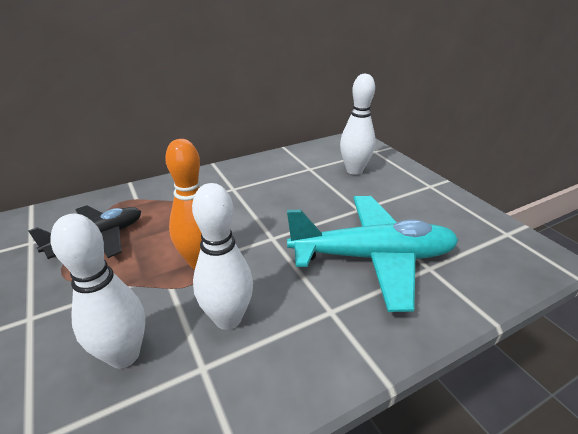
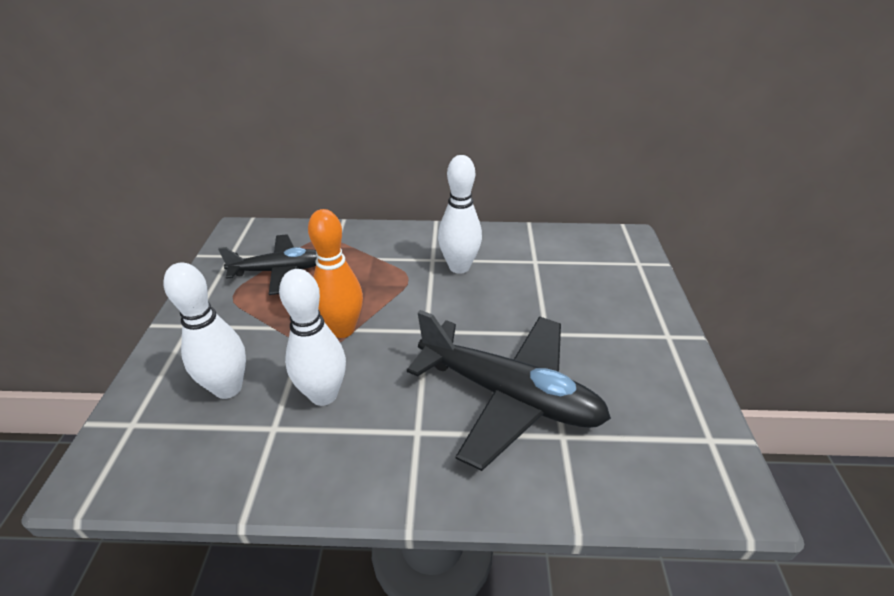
camera: 30 degrees right, 5 degrees up
turquoise plane [287,196,458,312] -> black plane [407,310,611,471]
white bowling pin [340,74,376,175] -> white bowling pin moved to [438,155,482,274]

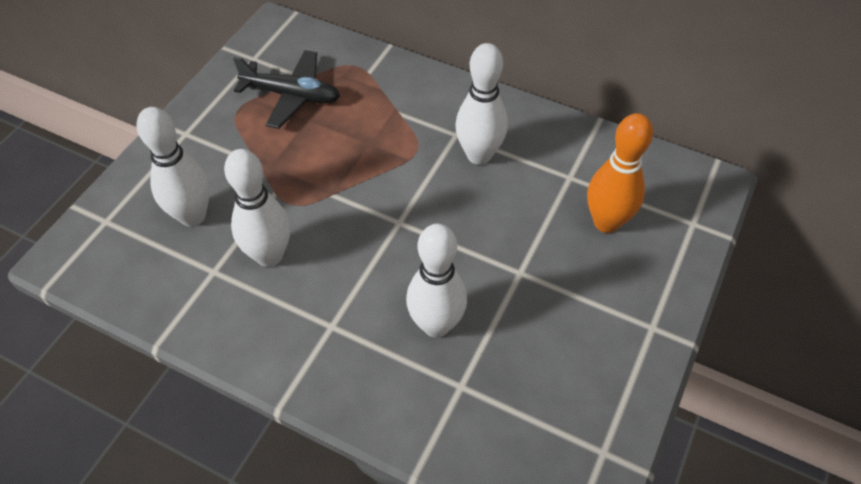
camera: 25 degrees right, 15 degrees up
orange bowling pin [308,209,363,338] -> orange bowling pin moved to [587,113,653,233]
black plane [407,310,611,471] -> white bowling pin [406,224,467,338]

